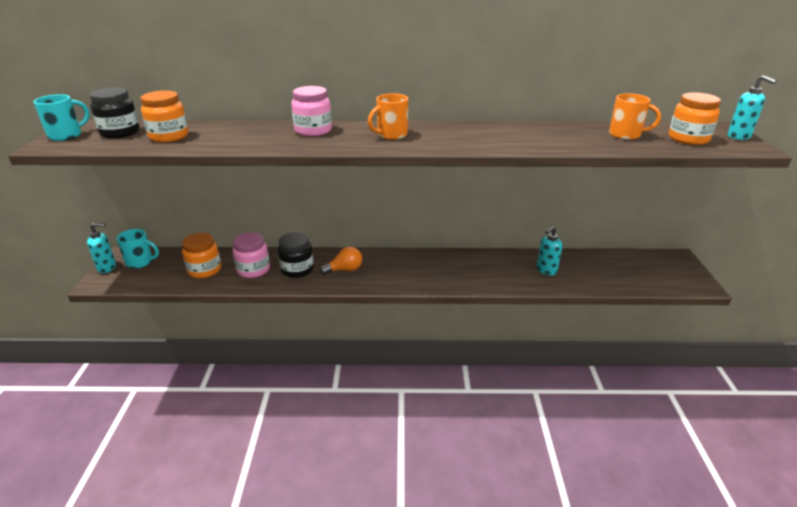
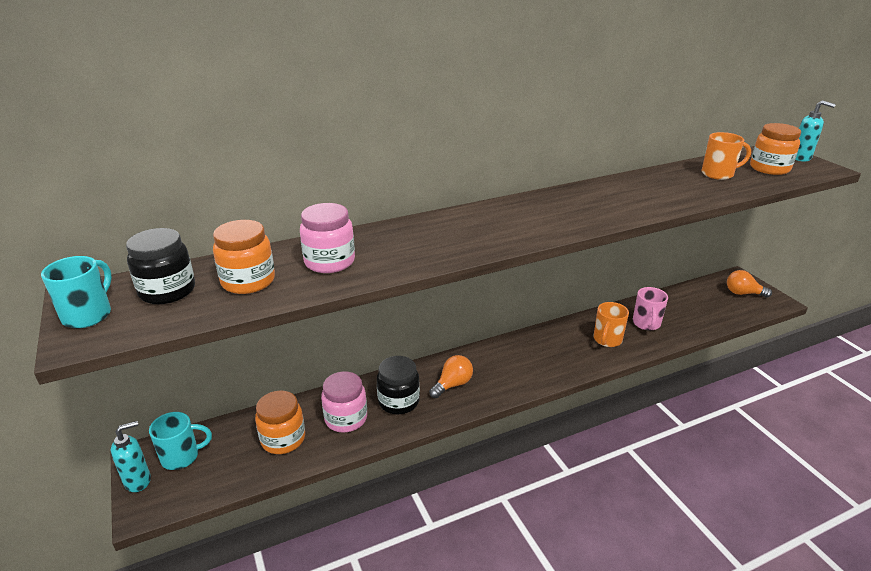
camera: 25 degrees left, 0 degrees up
pink jar [291,86,332,136] -> pink jar moved to [300,203,355,273]
orange mug [368,93,408,140] -> orange mug moved to [594,302,629,347]
turquoise soap dispenser [537,226,562,276] -> pink mug [633,287,668,331]
none -> orange light bulb [727,270,772,298]

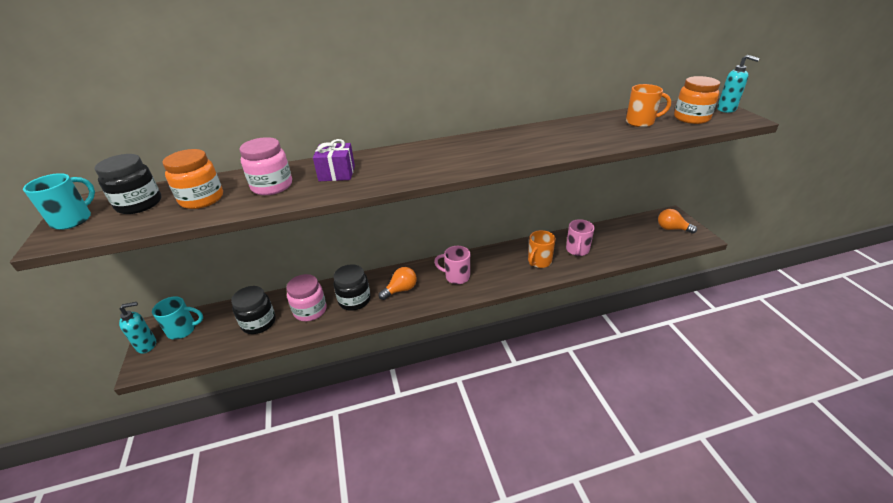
camera: 10 degrees right, 5 degrees up
orange jar [255,391,305,454] -> black jar [231,286,276,334]
none -> purple gift [313,139,355,181]
none -> pink mug [434,246,470,284]

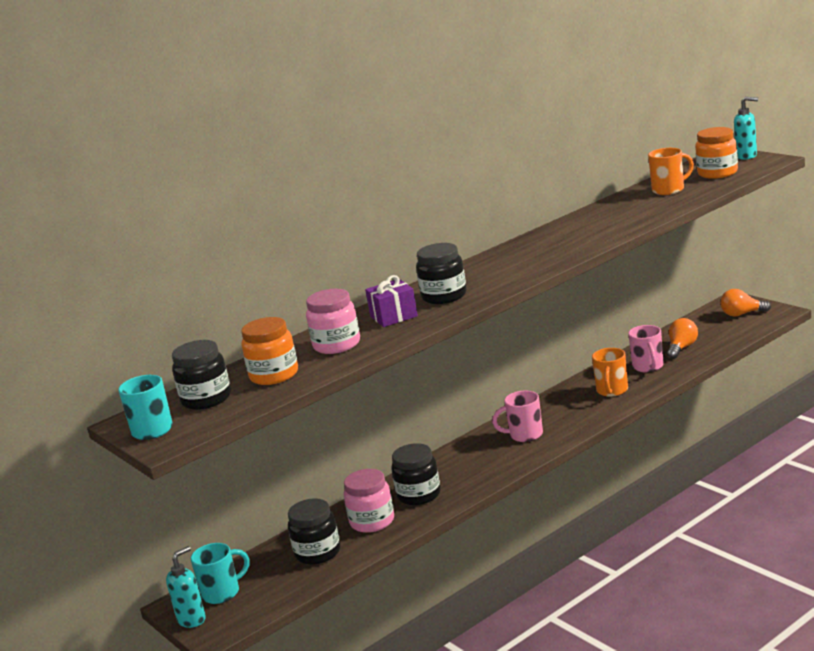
camera: 20 degrees left, 15 degrees down
orange light bulb [379,267,417,300] -> orange light bulb moved to [667,318,698,359]
none -> black jar [416,243,466,304]

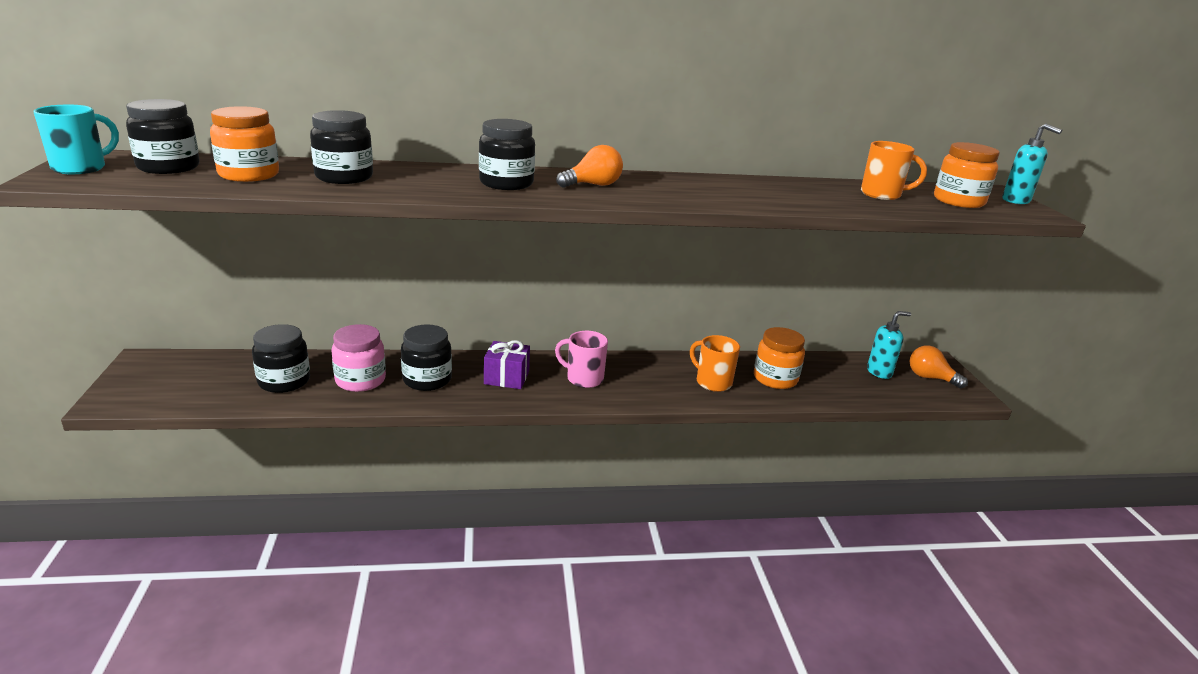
camera: 25 degrees right, 5 degrees up
turquoise soap dispenser [166,546,206,628] -> turquoise soap dispenser moved to [867,311,911,379]
turquoise mug [191,543,249,604] -> none
pink jar [306,288,360,354] -> black jar [310,110,373,184]
purple gift [365,275,418,327] -> purple gift moved to [484,340,530,389]
orange mug [592,348,628,397] -> orange mug turned 90 degrees clockwise [690,335,740,392]
pink mug [628,325,664,373] -> orange jar [754,327,805,389]
orange light bulb [667,318,698,359] -> orange light bulb moved to [556,145,623,188]

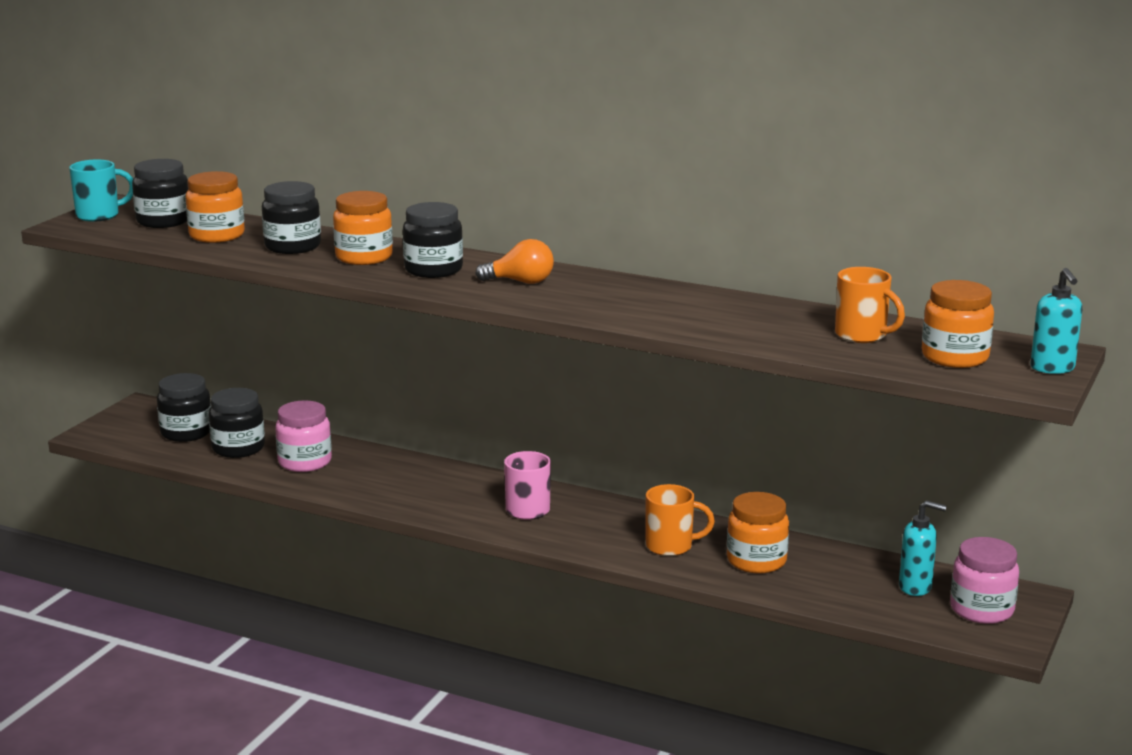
camera: 35 degrees right, 5 degrees down
black jar [401,324,452,391] -> black jar moved to [157,373,211,442]
purple gift [484,340,530,389] -> none
orange mug [690,335,740,392] -> orange mug turned 105 degrees clockwise [646,484,715,556]
orange light bulb [910,345,968,388] -> pink jar [950,537,1019,624]
none -> orange jar [333,191,393,265]

